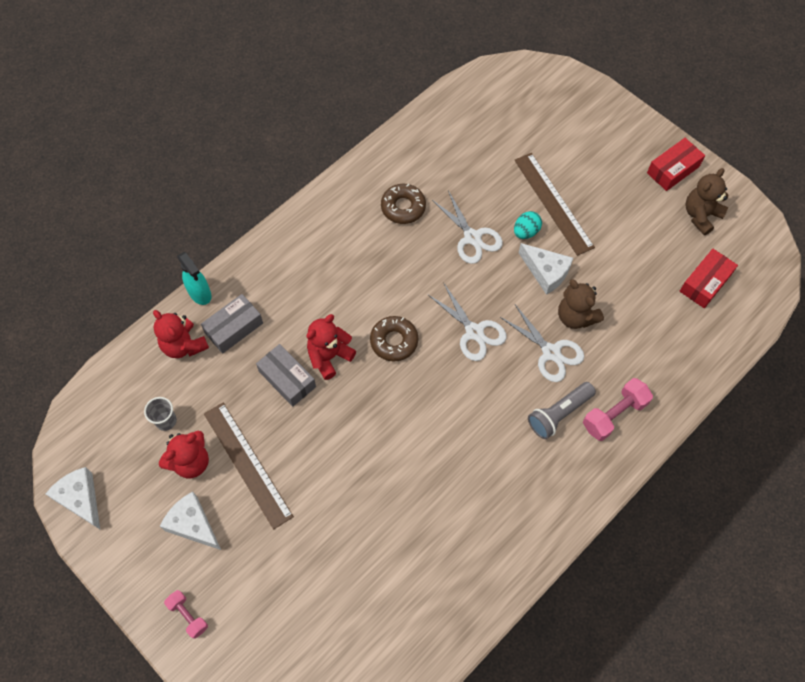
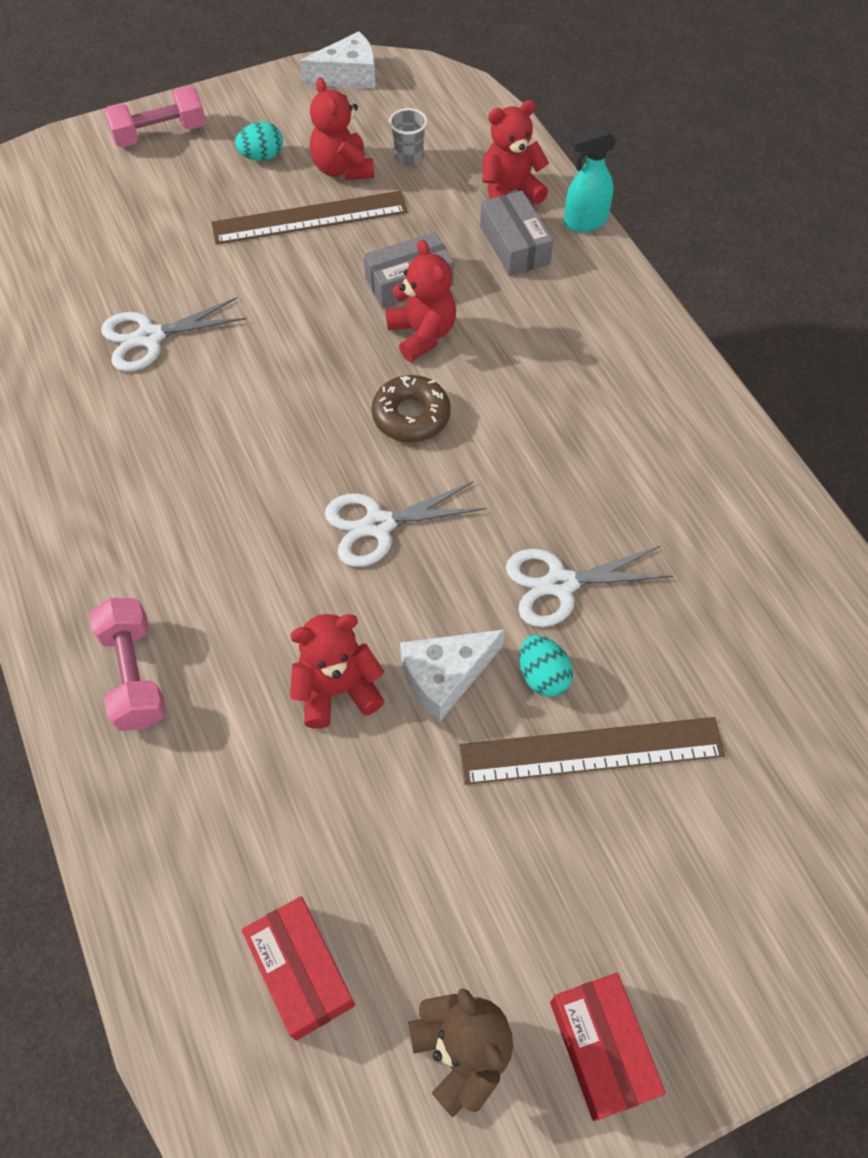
camera: 110 degrees right, 5 degrees down
white cheese [160,492,221,550] -> turquoise egg [235,121,283,161]
pink dumbbell [164,590,208,639] -> pink dumbbell [104,86,206,148], size x1.60
brown donut [381,184,426,224] -> none
white scissors [500,305,584,382] -> white scissors moved to [101,297,247,372]
grey flashlight [528,382,596,439] -> none
brown teddy bear [558,279,604,329] -> red teddy bear [290,614,384,729]

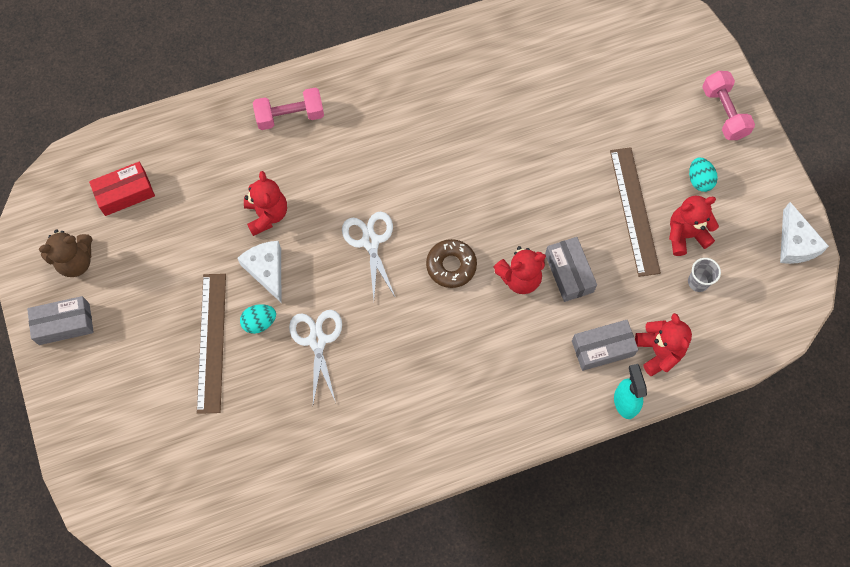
camera: 95 degrees right, 10 degrees up
white scissors [101,297,247,372] -> none
red box [550,973,666,1121] -> grey box [27,296,94,345]

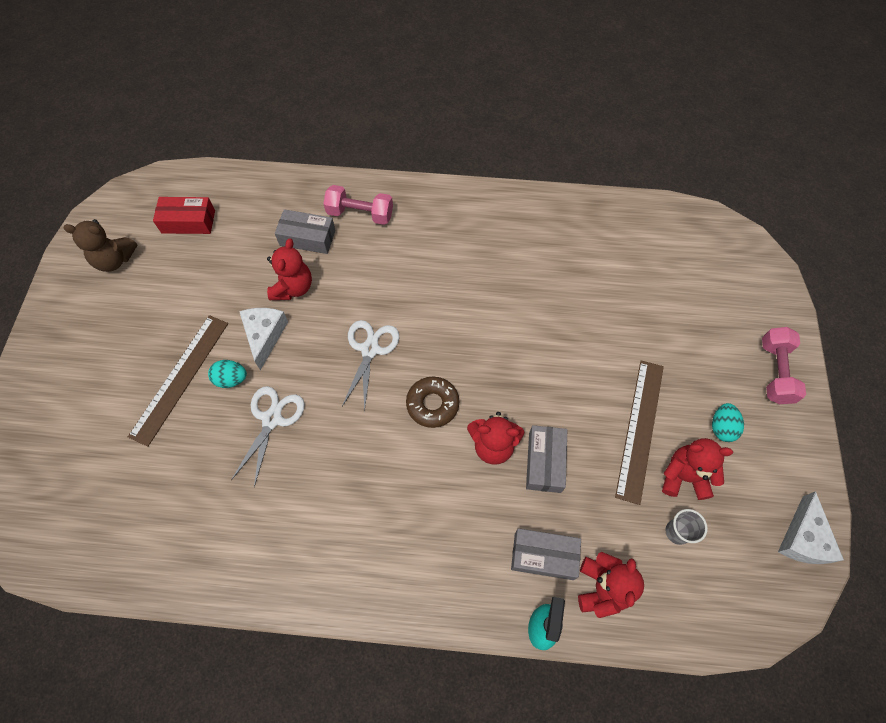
camera: 25 degrees right, 5 degrees down
grey box [27,296,94,345] -> grey box moved to [275,209,336,254]

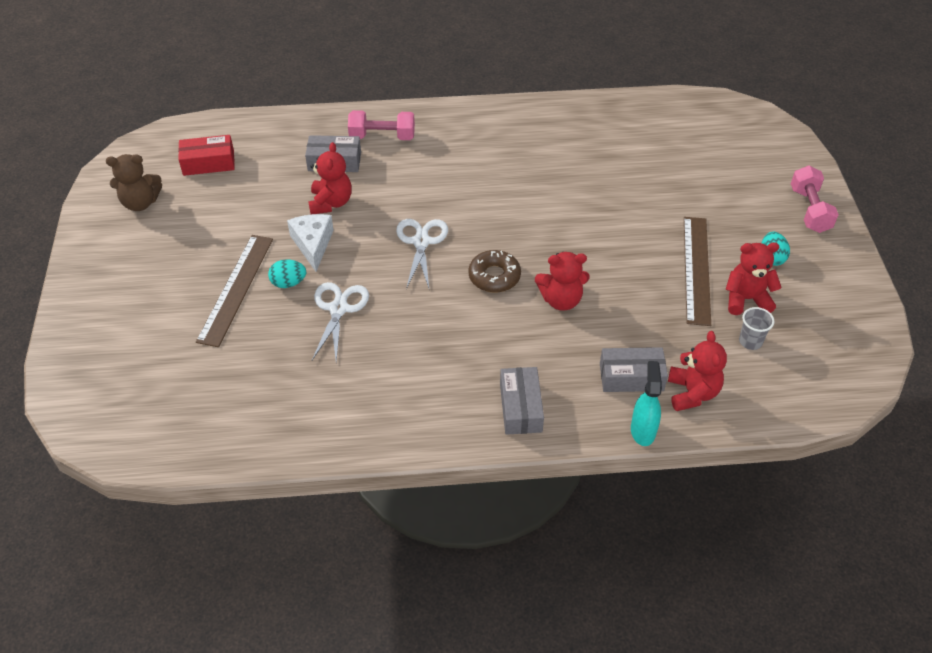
camera: 10 degrees left, 15 degrees down
grey box [526,425,567,493] -> grey box moved to [500,367,544,435]
white cheese [778,491,844,564] -> none

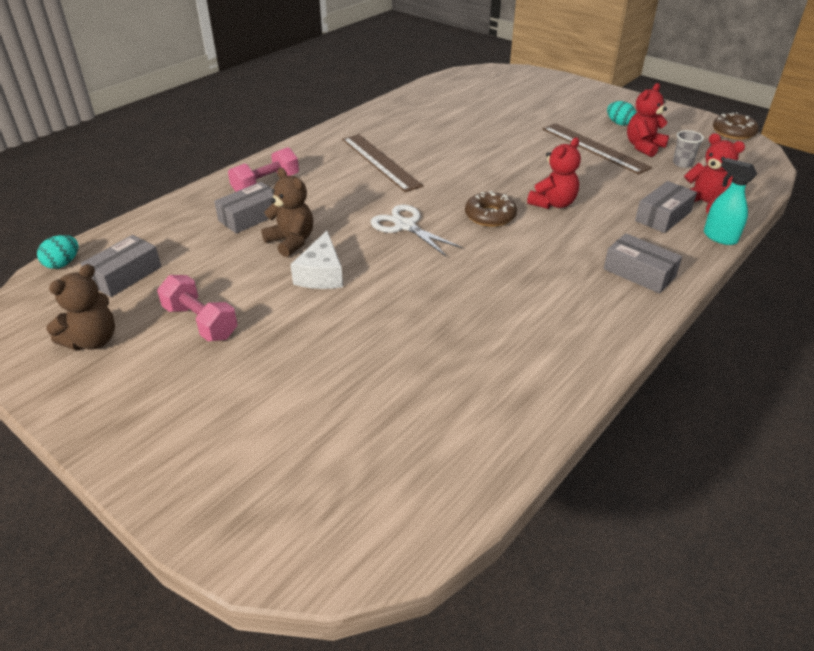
camera: 45 degrees left, 10 degrees down
red box [178,135,235,176] -> grey box [80,235,161,297]
brown ruler [196,235,273,347] -> brown ruler moved to [342,134,423,192]
turquoise egg [268,260,306,288] -> turquoise egg moved to [37,235,78,269]
white cheese [287,214,334,272] -> white cheese turned 120 degrees counterclockwise [290,231,343,289]
red teddy bear [308,142,352,215] -> brown teddy bear [261,168,313,257]
white scissors [312,282,369,361] -> none
pink dumbbell [791,165,839,233] -> pink dumbbell moved to [157,275,238,341]
none -> brown donut [713,112,759,140]

